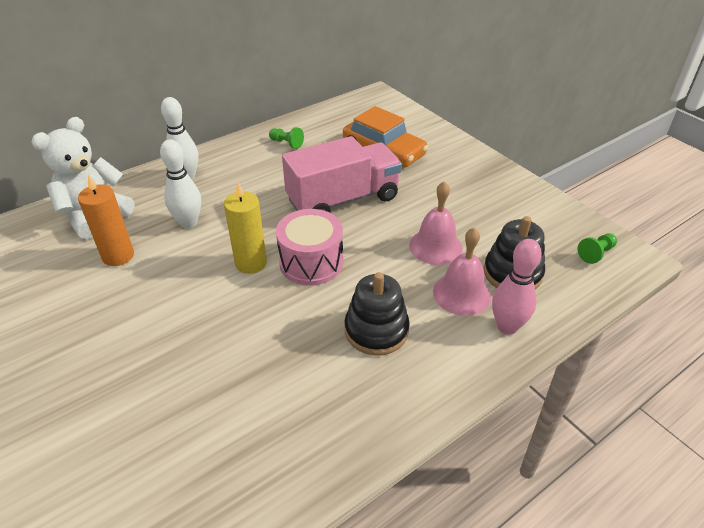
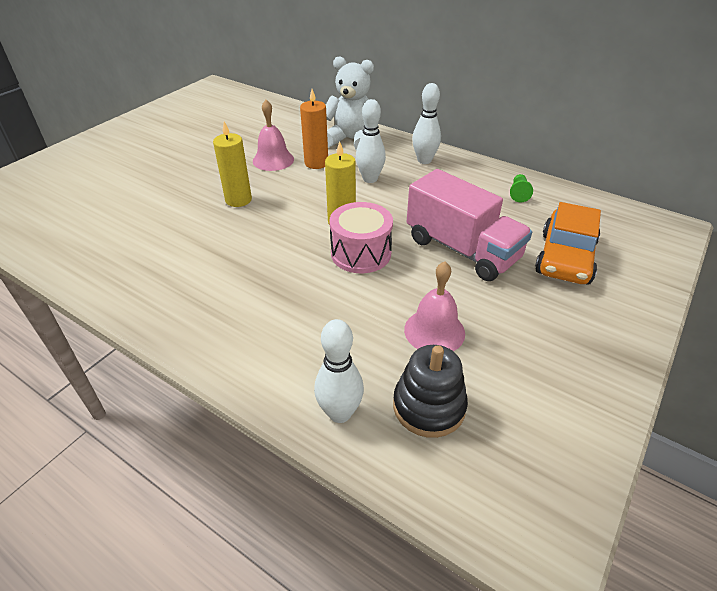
camera: 70 degrees right, 0 degrees up
black stacking toy [344,272,410,356] -> none
pink bell [433,228,491,316] -> pink bell moved to [253,100,294,171]
pink bowling pin [492,239,542,335] -> white bowling pin [314,319,364,423]
green pawn [578,233,617,264] -> none
none -> yellow candle [213,122,252,207]

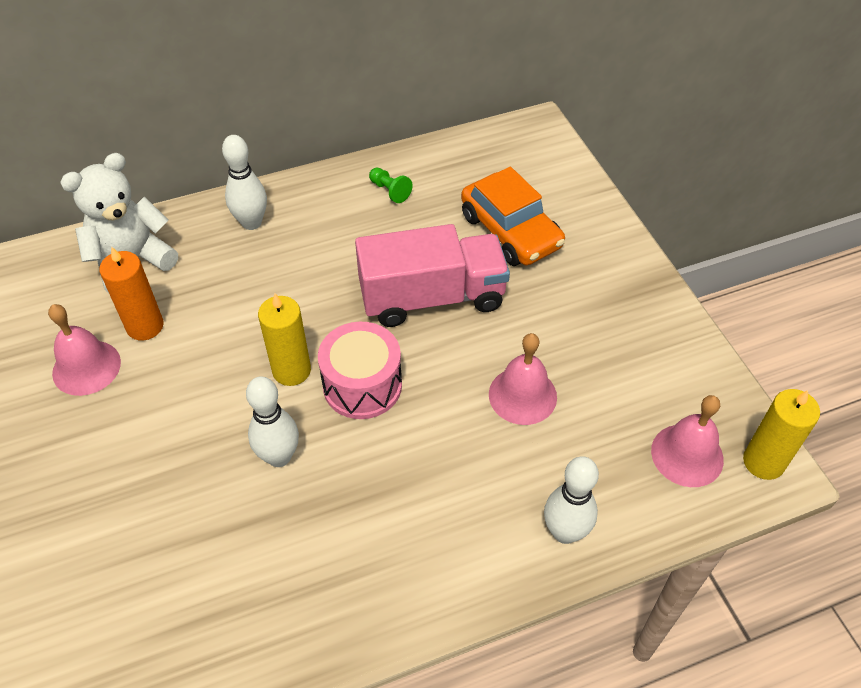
camera: 55 degrees left, 10 degrees up
yellow candle [213,122,252,207] -> yellow candle moved to [743,389,820,480]
white bowling pin [356,99,386,183] -> white bowling pin moved to [246,376,299,467]
black stacking toy [393,345,468,438] -> none
none -> pink bell [651,395,724,487]

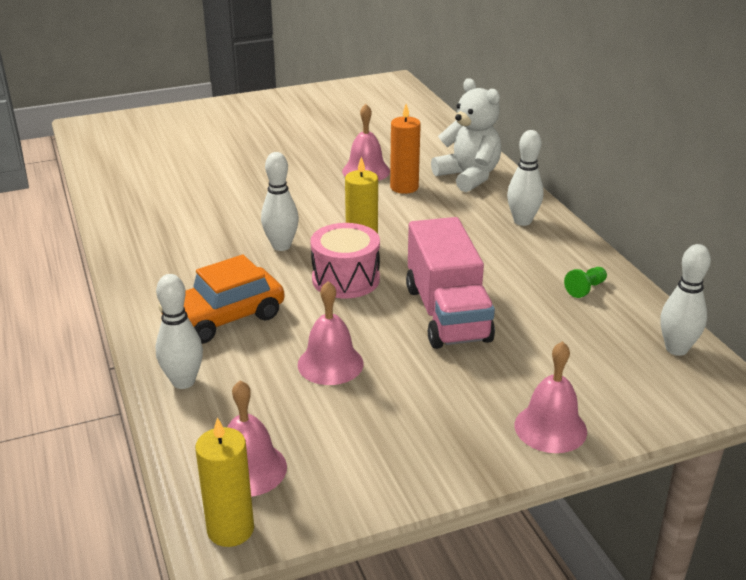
camera: 90 degrees right, 20 degrees down
orange car [461,167,565,266] -> orange car moved to [158,255,285,344]
none -> pink bell [515,341,587,453]
none -> white bowling pin [660,244,711,356]

